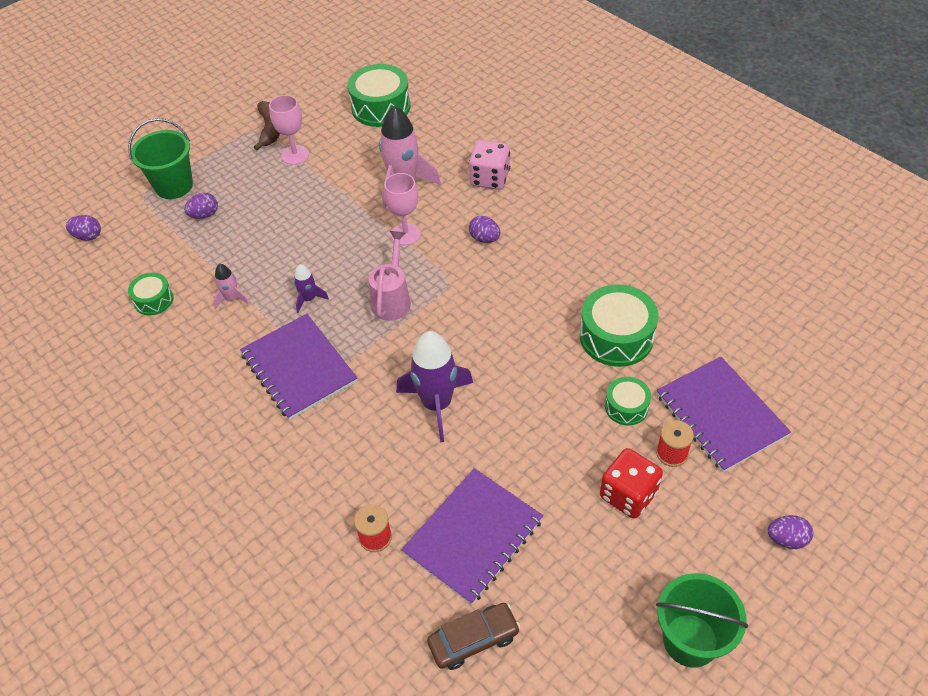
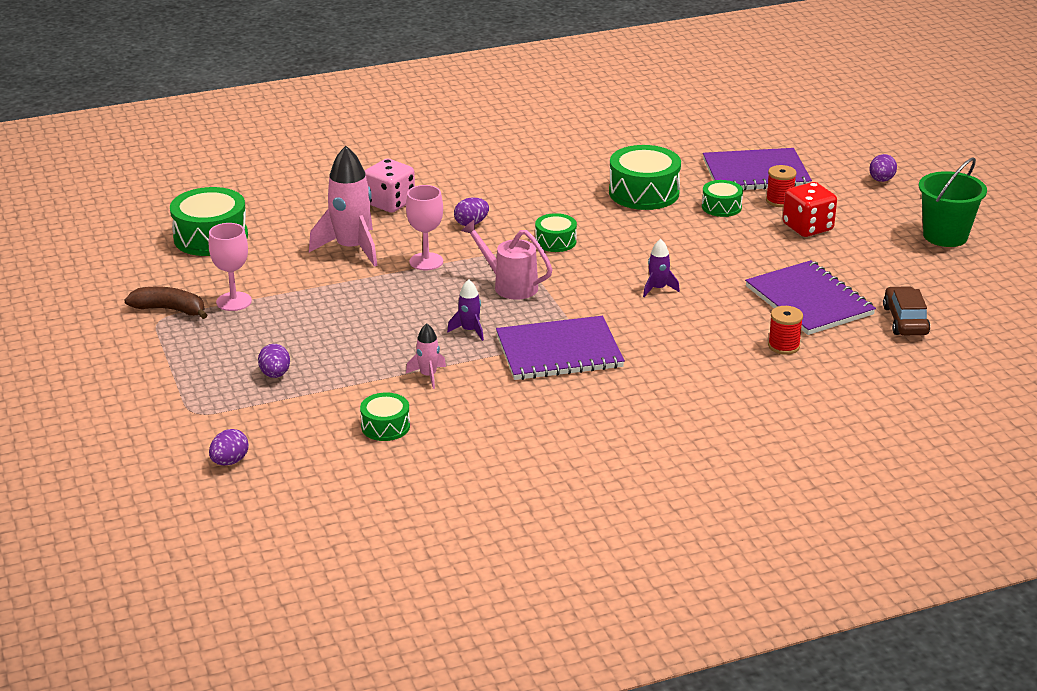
camera: 70 degrees left, 20 degrees down
green bucket [128,118,193,199] -> none
purple rocket [396,331,473,442] -> purple rocket [643,239,680,297], size x0.48
none -> green drum [535,213,577,252]

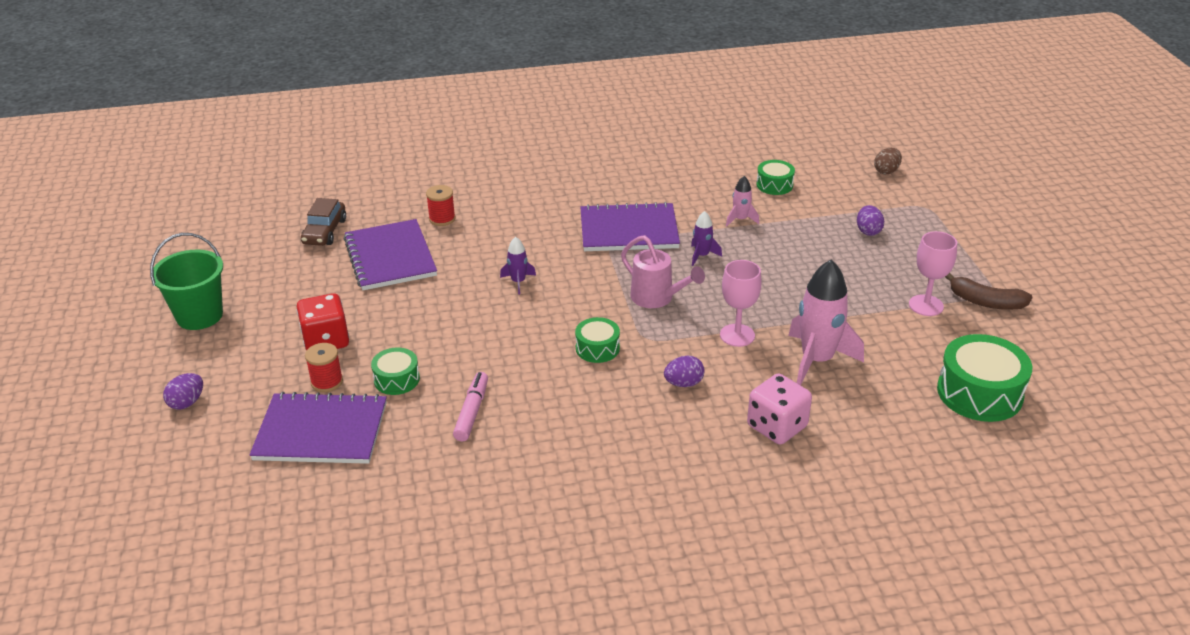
camera: 170 degrees left, 5 degrees up
purple egg [209,429,249,465] -> brown egg [874,148,902,174]
green drum [609,145,681,210] -> pink marker [453,372,488,441]

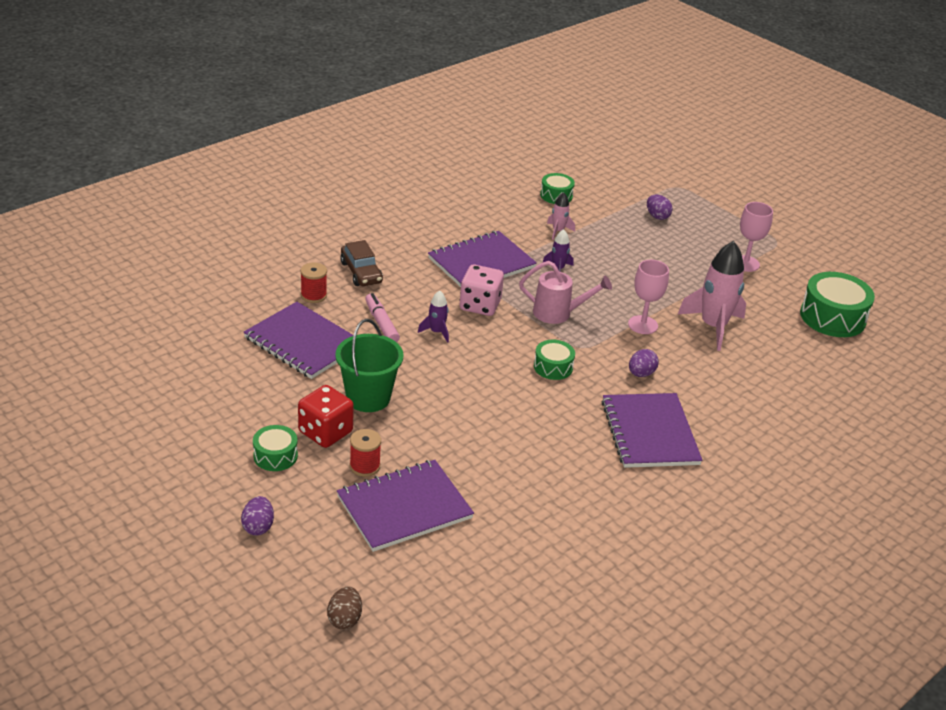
camera: 35 degrees left, 0 degrees up
green bucket [150,233,223,330] -> green bucket moved to [335,319,404,412]
brown car [301,198,346,246] -> brown car moved to [340,240,383,286]
green drum [371,348,420,395] -> green drum moved to [253,425,298,471]
pink marker [453,372,488,441] -> pink marker moved to [365,293,400,342]
pink dice [747,373,812,445] -> pink dice moved to [459,265,504,316]
brown egg [874,148,902,174] -> brown egg moved to [327,587,362,630]
brown banana [945,273,1033,310] -> none
none -> purple notebook [602,393,703,468]

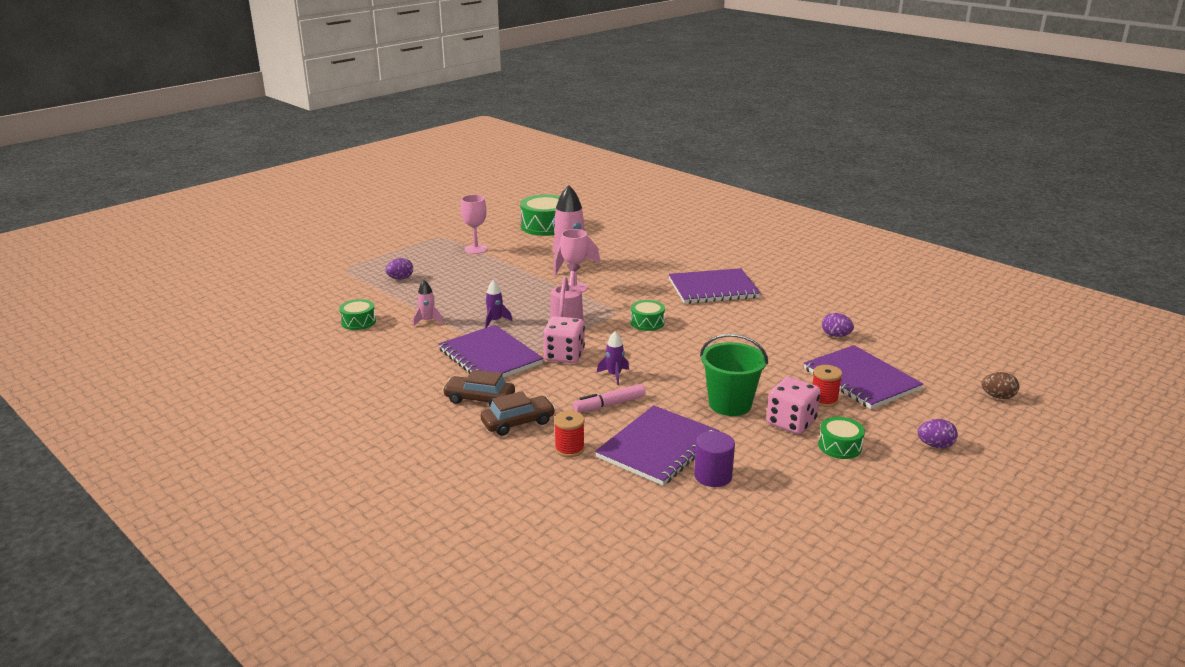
camera: 90 degrees left, 10 degrees down
red dice [298,385,354,448] -> pink dice [767,377,821,434]
purple egg [629,349,659,377] -> purple egg moved to [822,313,854,337]
none -> brown car [442,370,515,406]
none -> purple cylinder [694,431,735,487]

